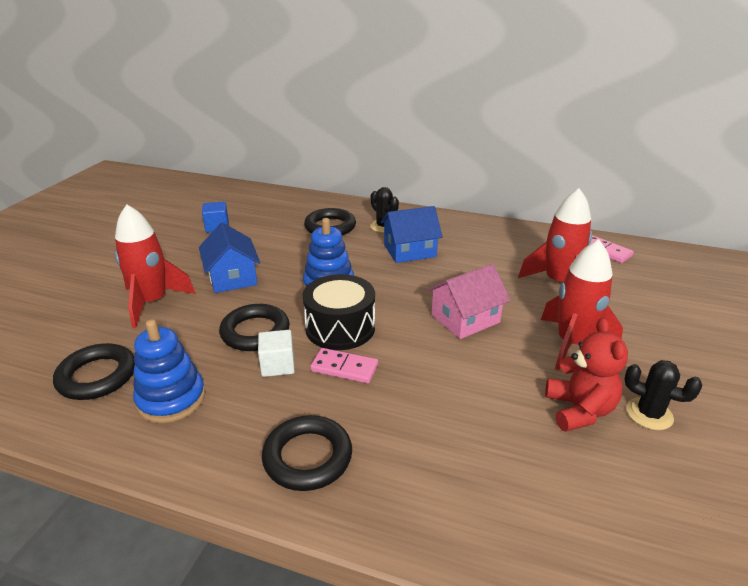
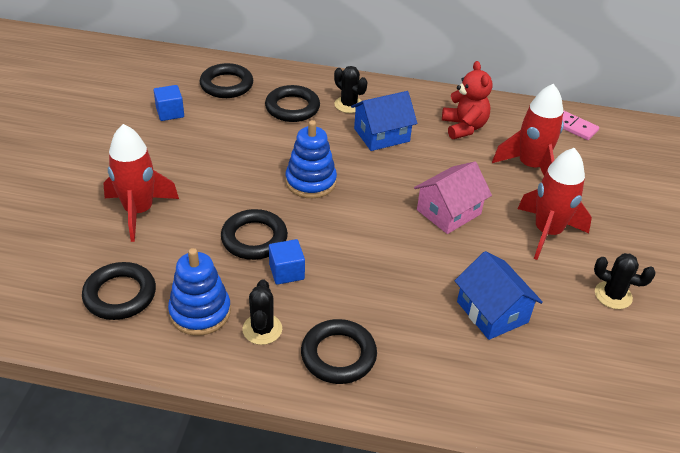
camera: 10 degrees left, 10 degrees up
blue house [199,222,260,293] -> blue house moved to [455,251,543,340]
white cube [258,330,295,377] -> blue cube [269,239,305,285]
black drum [302,274,375,350] -> none
pink domino [310,348,378,383] -> none
red teddy bear [545,318,628,432] -> red teddy bear moved to [442,61,493,139]
none -> black ring [200,63,253,98]
none -> black cactus [242,279,282,345]

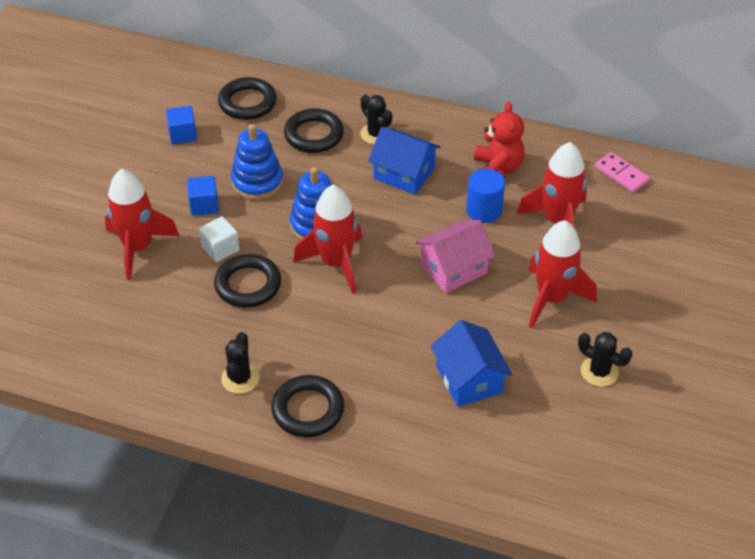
camera: 10 degrees right, 5 degrees up
black ring [82,262,156,320] -> none
blue stacking toy [168,248,231,336] -> blue stacking toy moved to [231,124,283,200]
blue cube [269,239,305,285] -> blue cube moved to [187,176,219,216]
blue house [351,91,417,151] -> blue house turned 45 degrees clockwise [368,127,441,195]
none -> white cube [199,216,239,262]
none -> red rocket [293,185,362,294]
none -> blue cylinder [466,168,505,223]

